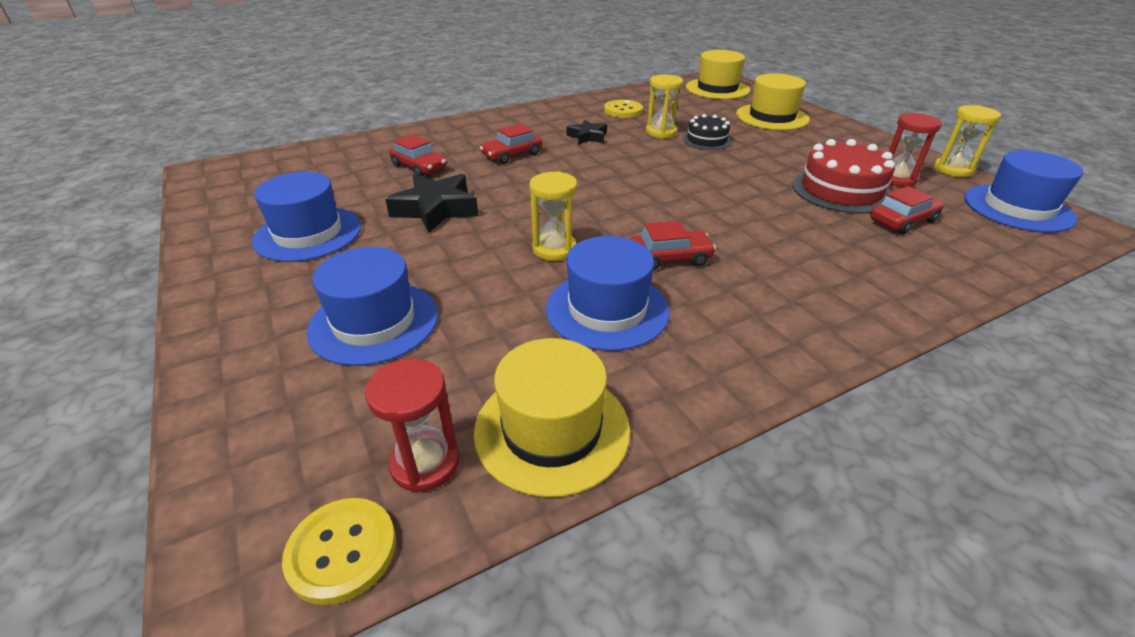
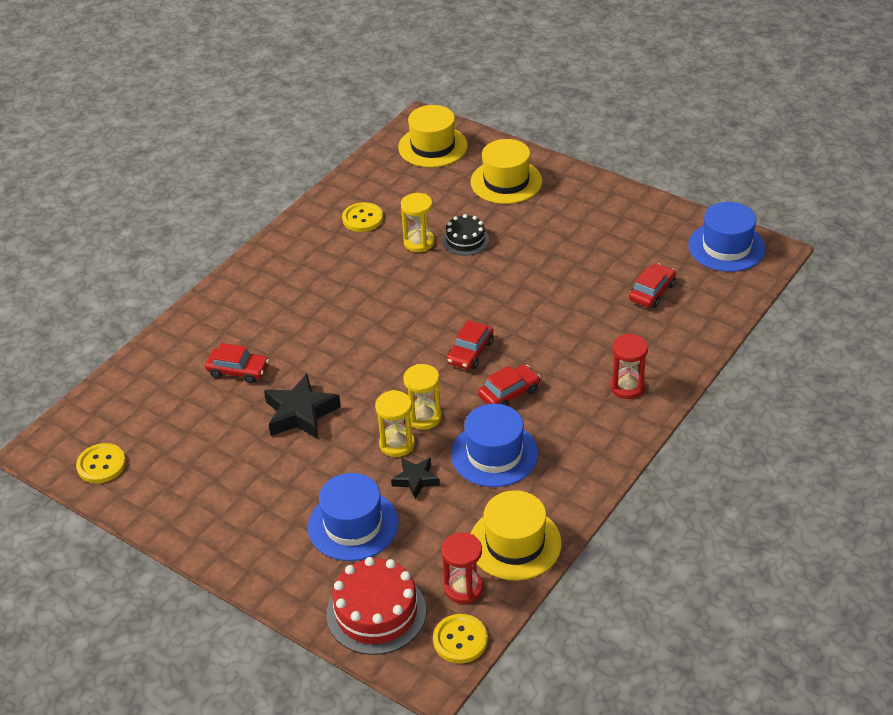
camera: 25 degrees left, 5 degrees up
blue hat [252,172,361,262] -> none
red car [480,124,542,164] -> red car moved to [447,320,493,370]
black star [567,120,607,145] -> black star moved to [391,457,440,499]
red cake [792,139,895,214] -> red cake moved to [326,557,426,655]
red hourglass [889,113,942,187] -> red hourglass moved to [610,333,648,399]
yellow hourglass [934,105,1001,177] -> yellow hourglass moved to [375,390,415,457]
none -> yellow button [76,443,126,483]

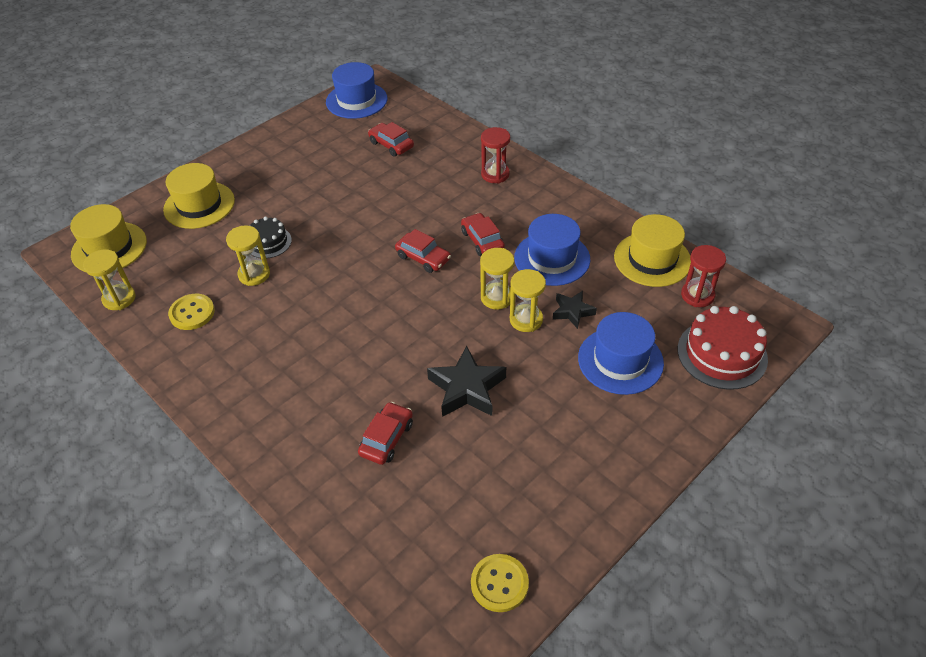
camera: 80 degrees left, 5 degrees up
yellow button [433,614,488,663] -> none
none -> yellow hourglass [83,249,135,310]

